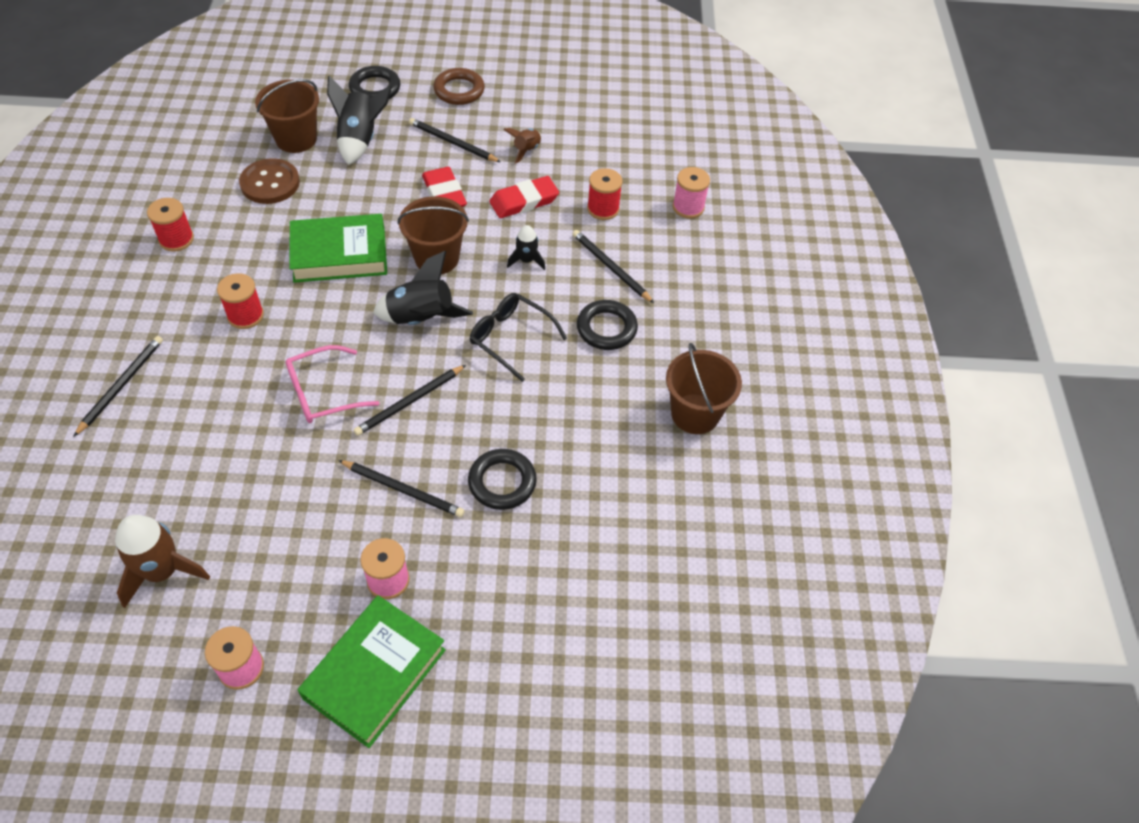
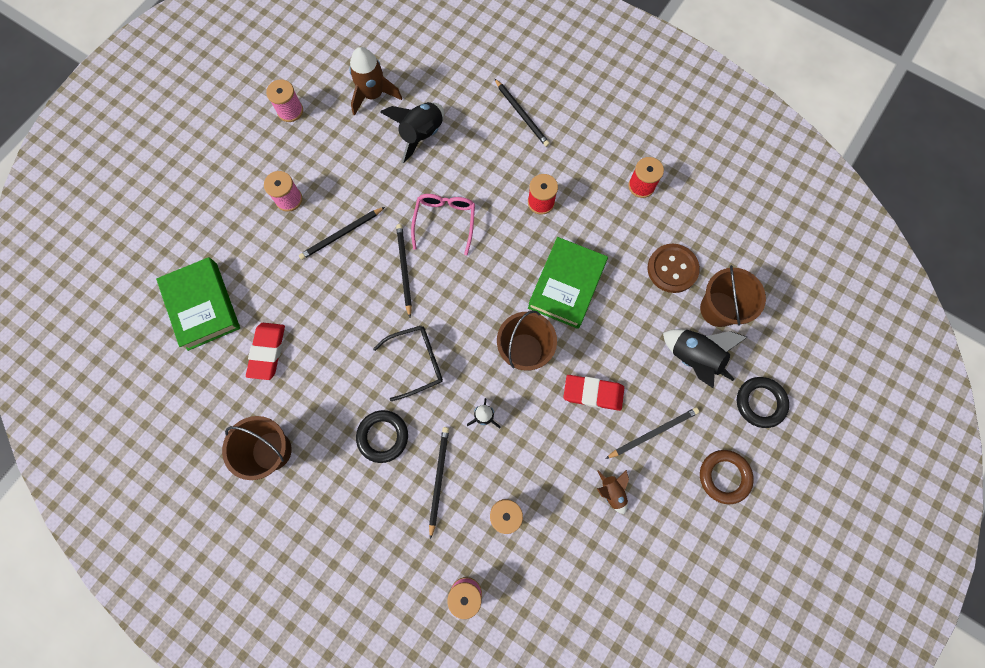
camera: 125 degrees right, 20 degrees up
green book [298,595,446,748] -> green book moved to [156,257,240,351]
black rocket [373,251,473,325] -> black rocket moved to [380,102,444,163]
black ring [468,449,537,510] -> none
red eraser [489,176,559,218] -> red eraser moved to [246,323,285,380]
black pencil [572,230,654,303] -> black pencil turned 75 degrees counterclockwise [429,427,449,540]

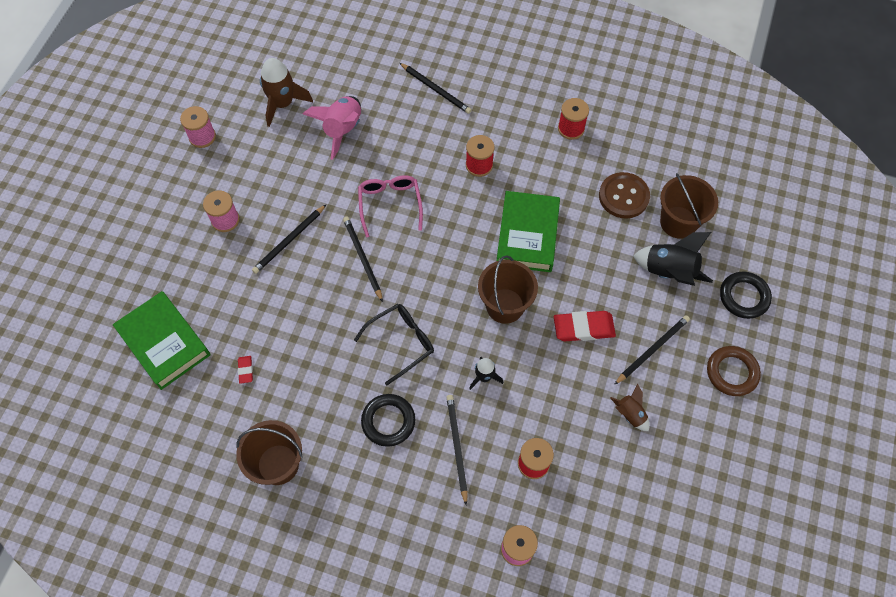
camera: 15 degrees left, 10 degrees down
red eraser [246,323,285,380] -> red eraser [238,356,253,384], size x0.48
black rocket [380,102,444,163] -> pink rocket [303,96,361,160]

